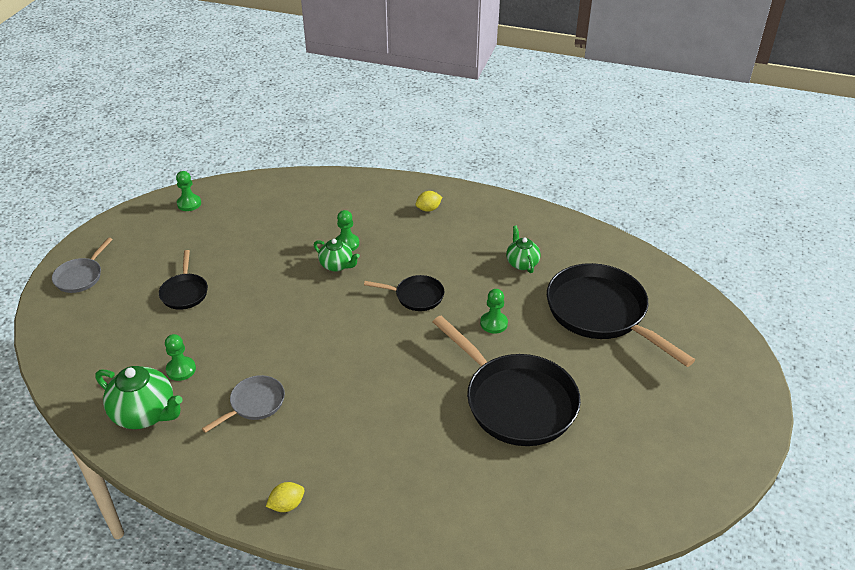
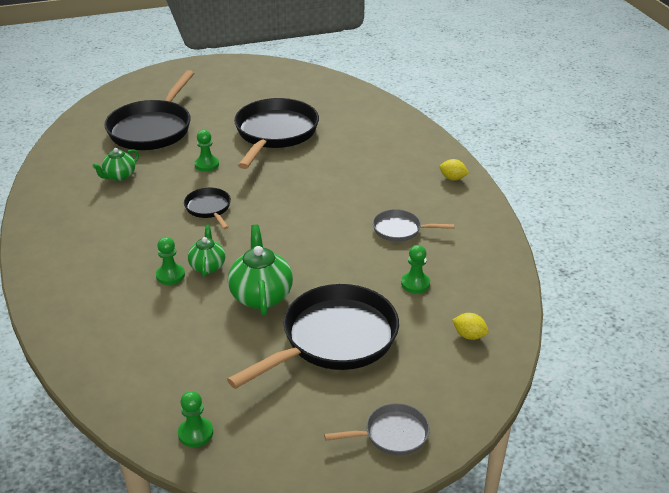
camera: 125 degrees left, 5 degrees down
green teapot [95,366,182,429] -> green teapot moved to [228,224,293,316]
black pan [159,250,208,310] -> black pan [227,284,399,389], size x2.05
yellow lemon [416,191,442,212] -> yellow lemon moved to [452,313,489,340]

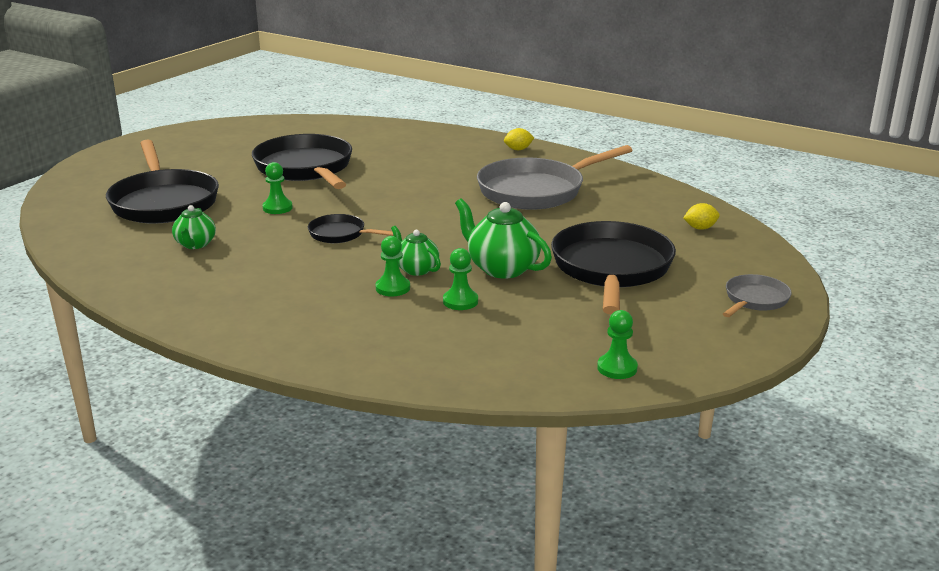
camera: 40 degrees left, 10 degrees down
grey pan [373,209,454,242] -> grey pan [477,145,632,210], size x2.05
green pawn [401,245,430,293] -> green pawn moved to [443,248,478,310]

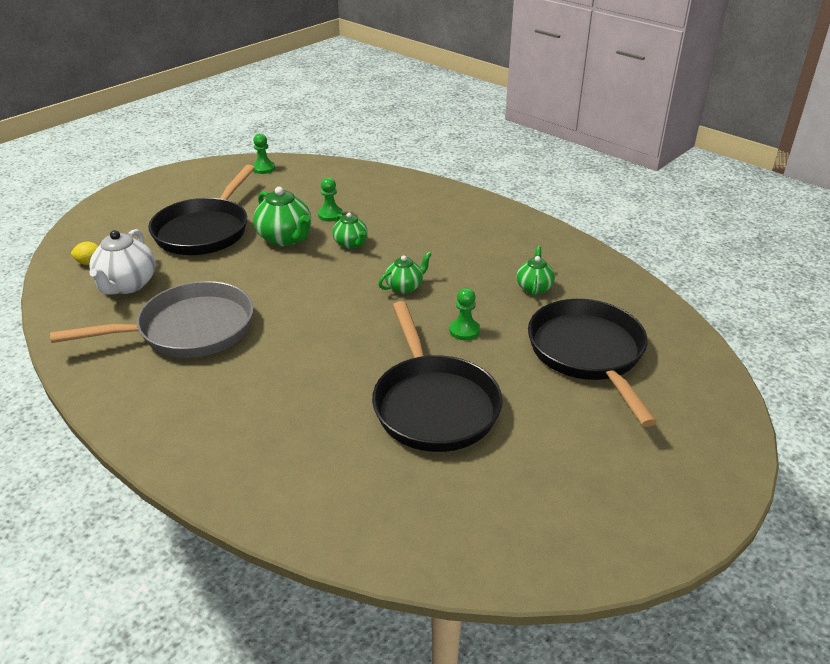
camera: 170 degrees left, 10 degrees up
black pan [308,214,393,243] -> green teapot [378,251,432,294]
green pawn [375,236,410,296] -> none
yellow lemon [504,128,534,150] -> none
grey pan [723,274,792,317] -> none
none -> white teapot [89,229,156,295]

